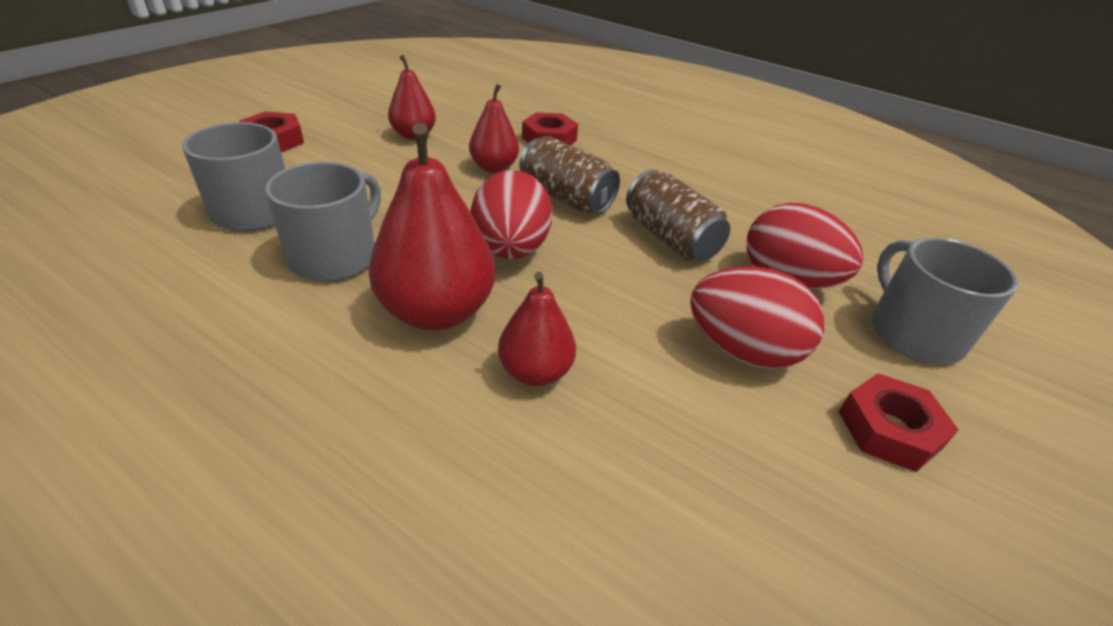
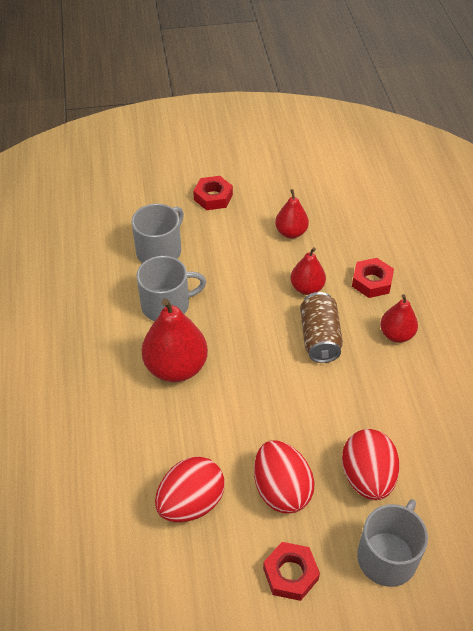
camera: 50 degrees right, 10 degrees up
red egg [471,170,552,259] -> red egg moved to [155,456,225,522]
red pear [498,272,576,386] -> red pear moved to [380,294,418,343]
brown can [626,170,731,261] -> none

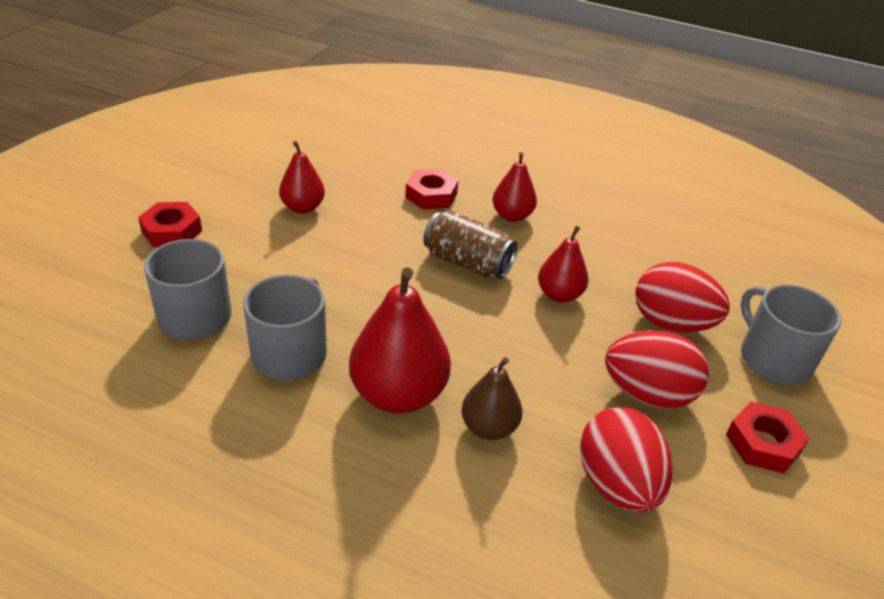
camera: 60 degrees left, 10 degrees down
red pear [290,247,326,295] -> red pear moved to [538,226,589,303]
none -> brown pear [461,357,522,440]

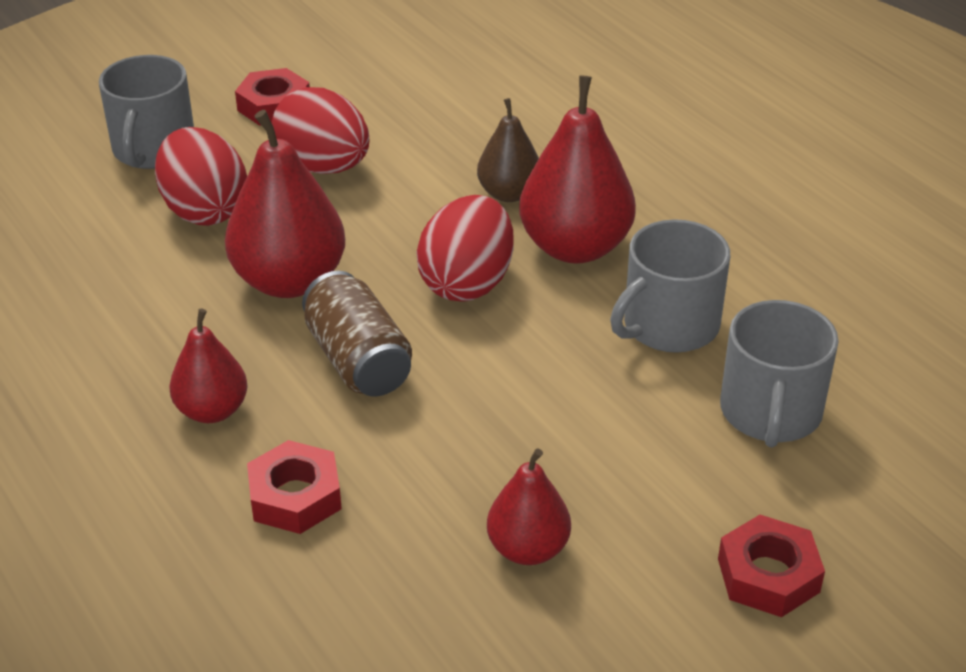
camera: 145 degrees left, 0 degrees up
red pear [538,226,589,303] -> red pear [225,110,345,298], size x1.70
red egg [580,407,673,512] -> red egg moved to [416,195,514,302]

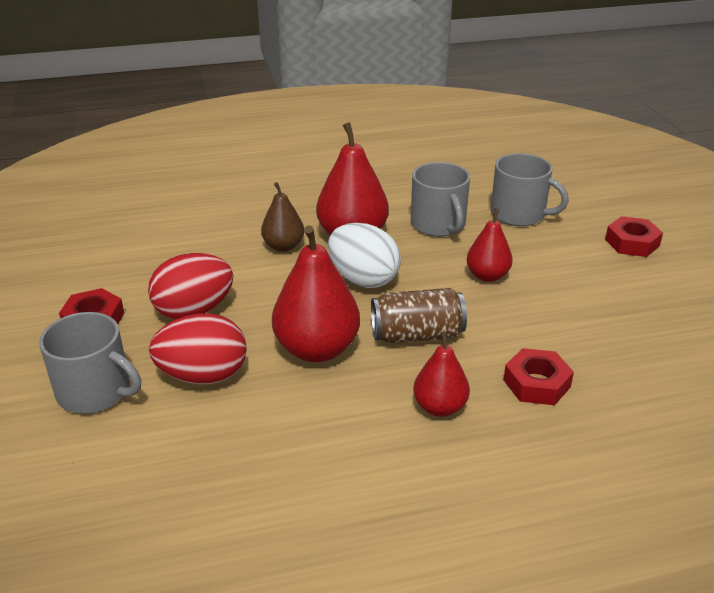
camera: 70 degrees left, 5 degrees down
red egg [416,195,514,302] -> white egg [328,223,401,288]
red pear [487,449,571,565] -> red pear moved to [467,208,513,282]

